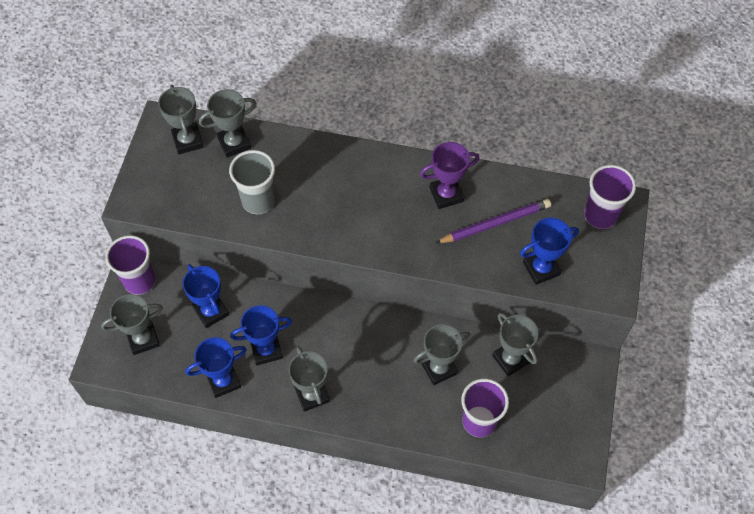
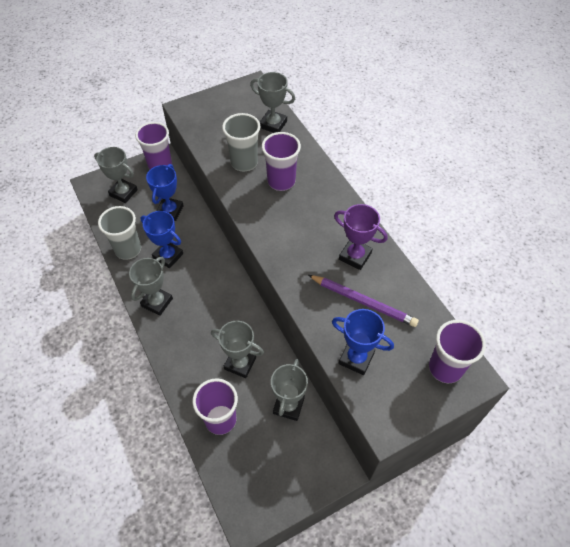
camera: 50 degrees right, 5 degrees down
grey trophy [158,85,204,154] -> none
blue trophy [186,337,247,398] -> grey cup [98,206,141,260]
none -> purple cup [262,132,301,191]

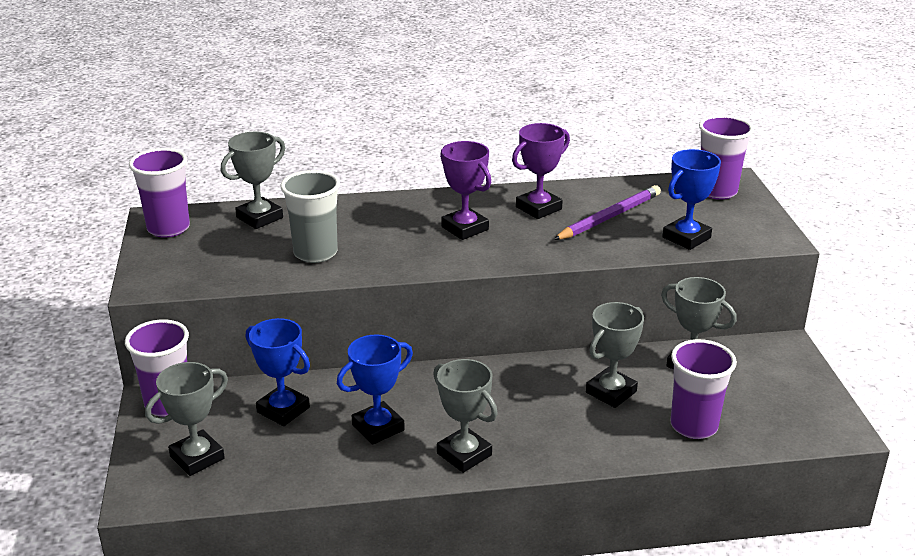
camera: 70 degrees left, 25 degrees down
grey cup [98,206,141,260] -> none
purple cup [262,132,301,191] -> purple cup moved to [129,148,190,238]
none -> purple trophy [440,141,491,240]

